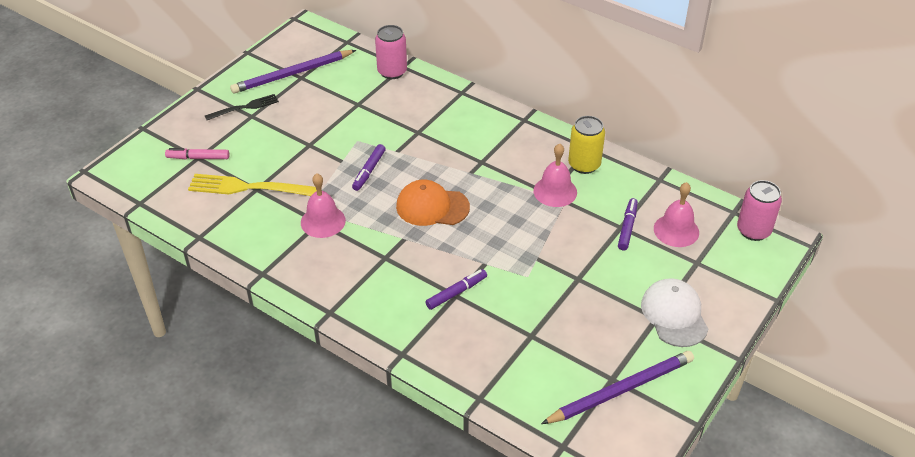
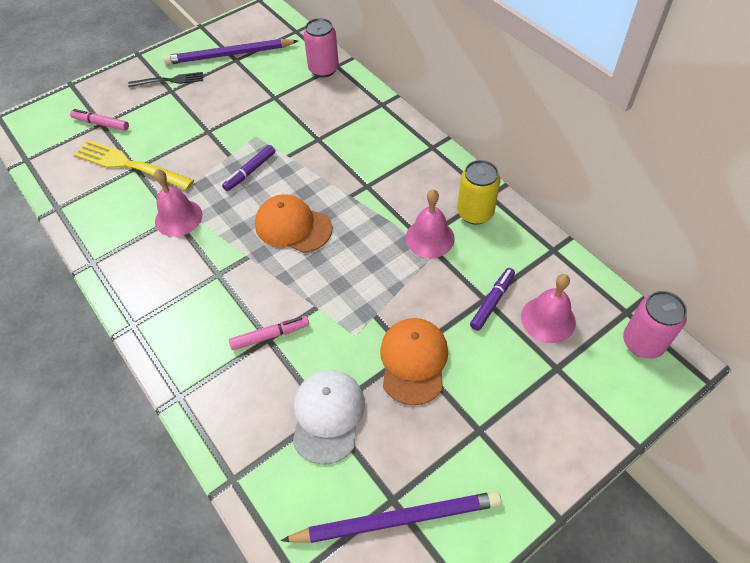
camera: 20 degrees right, 10 degrees up
purple marker [425,269,487,310] -> pink marker [229,316,309,350]
white cap [641,278,708,347] -> white cap moved to [293,370,365,465]
none -> orange cap [380,318,448,405]

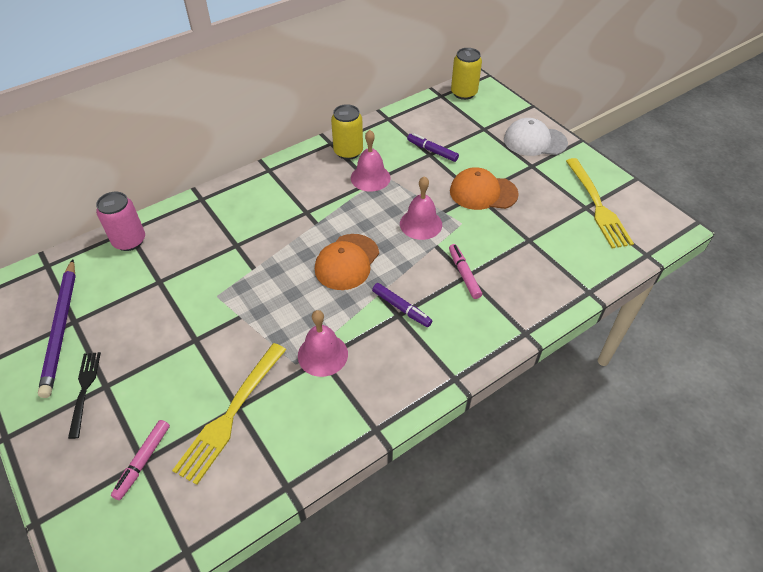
camera: 90 degrees left, 5 degrees down
purple marker [222,145,275,191] -> purple marker moved to [372,283,432,327]
purple pencil [281,491,501,543] -> yellow fork [566,158,634,248]
white cap [293,370,365,465] -> white cap moved to [504,118,568,156]
pink bell [521,274,576,343] -> pink bell moved to [400,176,442,240]
pink can [623,291,687,359] -> yellow can [451,48,482,100]

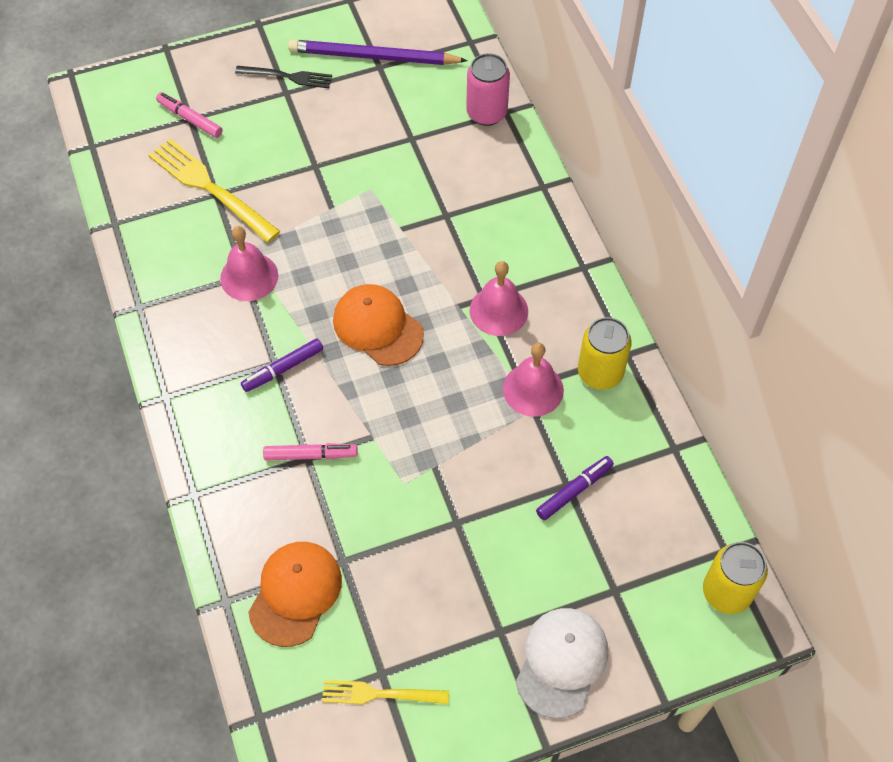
camera: 105 degrees right, 10 degrees up
pink bell [400,176,442,240] -> pink bell moved to [470,261,528,336]
orange cap [450,167,519,210] -> orange cap moved to [248,542,342,647]
yellow fork [566,158,634,248] -> yellow fork [322,680,449,704], size x0.61

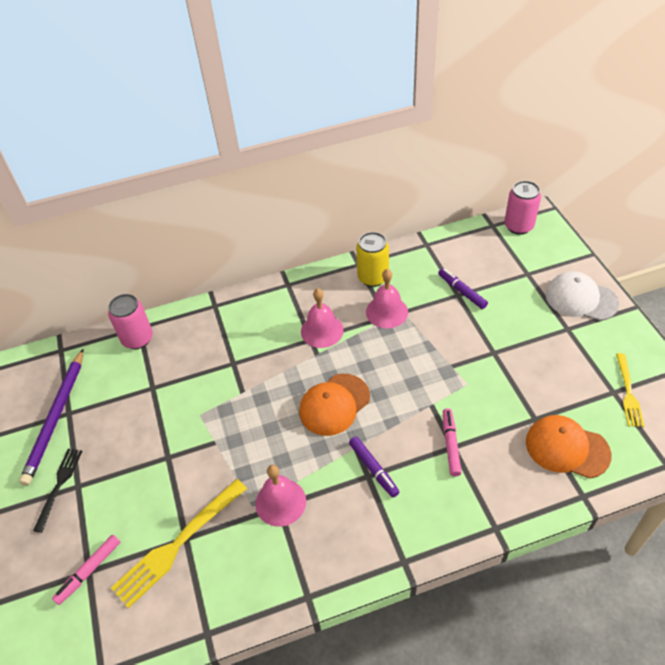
camera: 85 degrees left, 10 degrees down
yellow can [703,542,768,614] -> pink can [504,181,541,235]

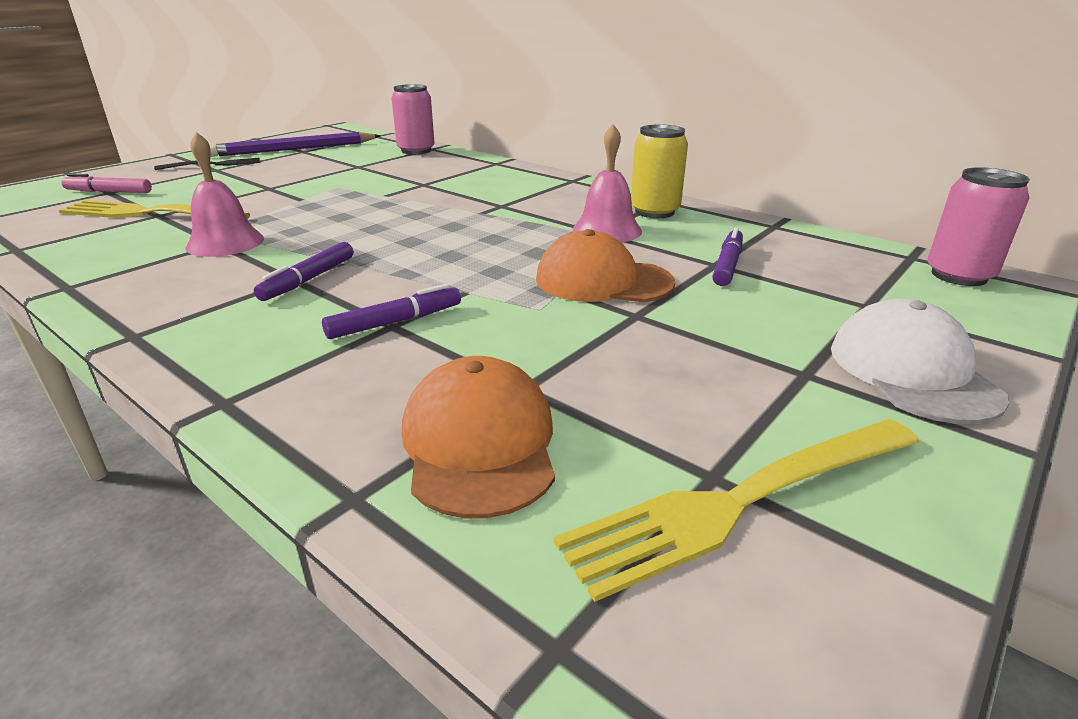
camera: 55 degrees right, 20 degrees down
orange cap [299,374,370,436] -> orange cap moved to [536,229,675,302]
pink bell [301,288,344,348] -> none
pink marker [443,408,462,476] -> purple marker [322,284,461,339]
yellow fork [616,353,644,427] -> yellow fork [554,419,919,602], size x1.65

